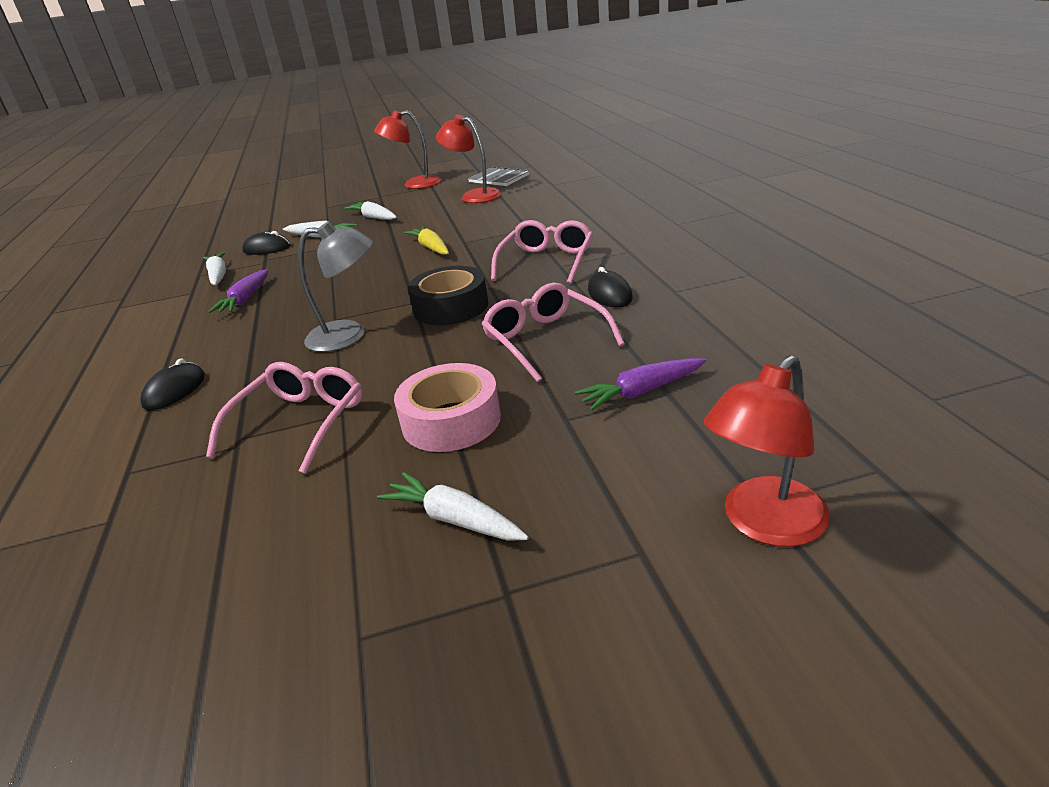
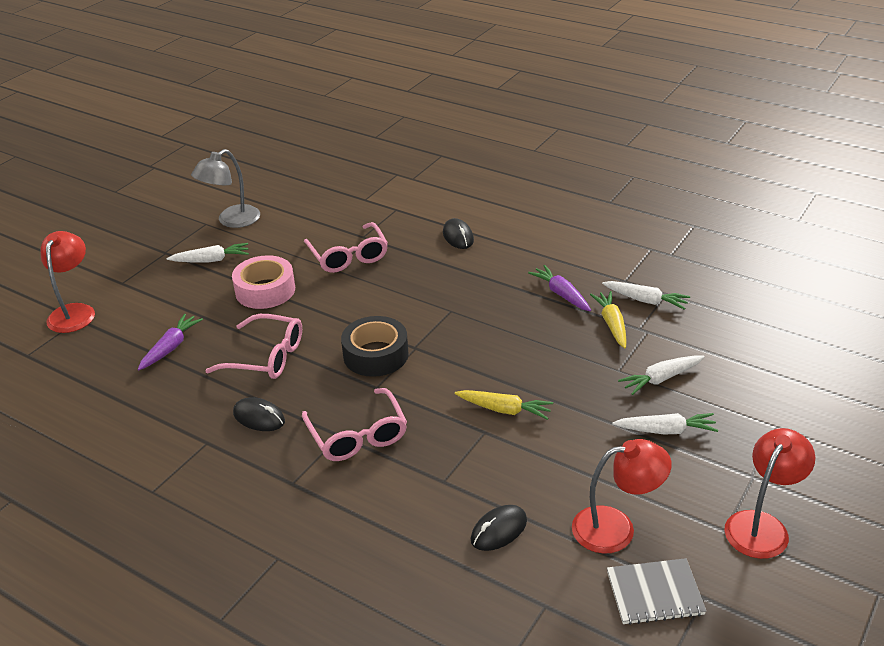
camera: 135 degrees right, 5 degrees up
black mouse [242,231,291,255] -> black mouse moved to [471,505,527,551]
grey lamp [298,222,373,352] -> grey lamp moved to [191,149,260,228]
none -> yellow carrot [590,291,627,348]

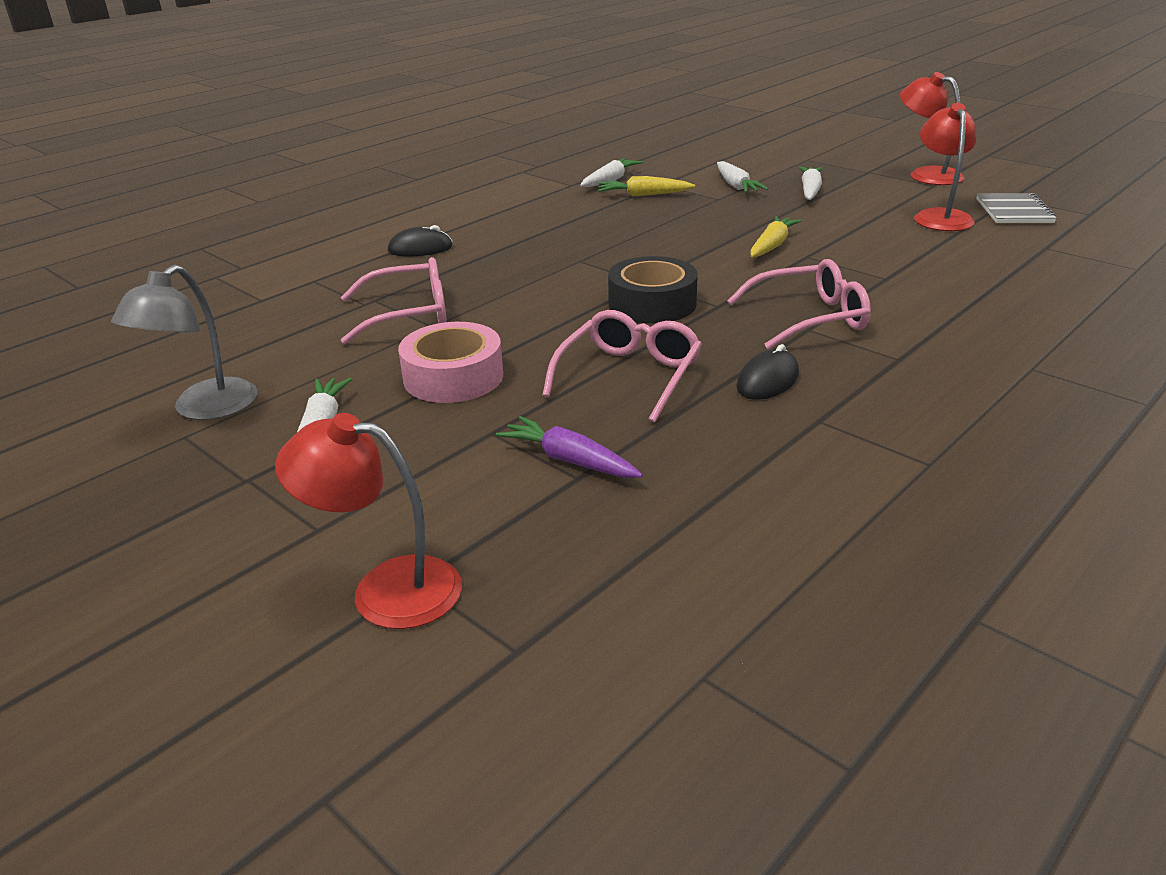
camera: 80 degrees left, 5 degrees down
grey lamp [191,149,260,228] -> grey lamp turned 60 degrees clockwise [111,264,257,420]
black mouse [471,505,527,551] -> none
purple carrot [528,265,591,311] -> none

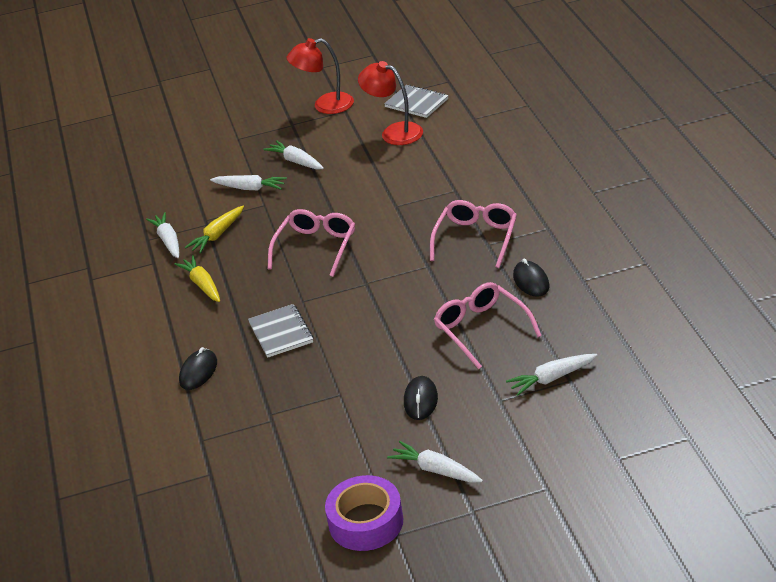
camera: 55 degrees left, 5 degrees up
grey lamp [111,264,257,420] -> purple tape [325,475,403,551]
red lamp [275,413,462,629] -> none
pink glasses [341,257,447,344] -> pink glasses moved to [268,209,355,277]
pink tape [398,322,503,403] -> black mouse [404,376,438,420]
purple carrot [496,416,643,478] -> white carrot [506,354,598,396]
black tape [608,256,698,323] -> none
yellow carrot [751,216,802,257] -> yellow carrot moved to [174,255,220,302]
none -> grey notebook [248,304,314,358]

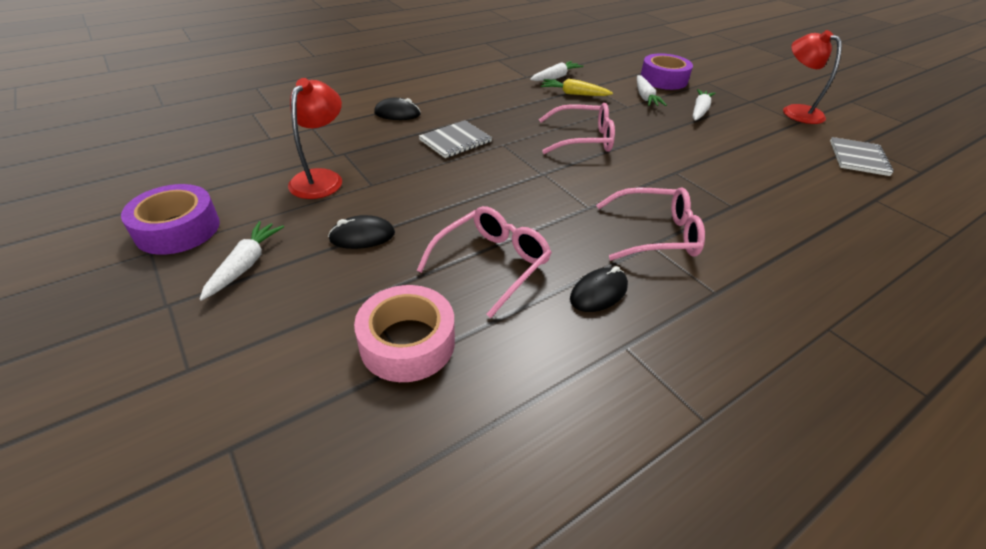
camera: 65 degrees right, 5 degrees up
yellow carrot [174,255,220,302] -> none
red lamp [358,61,423,145] -> red lamp moved to [288,78,342,199]
white carrot [506,354,598,396] -> pink tape [354,285,455,382]
none -> purple tape [641,53,693,90]

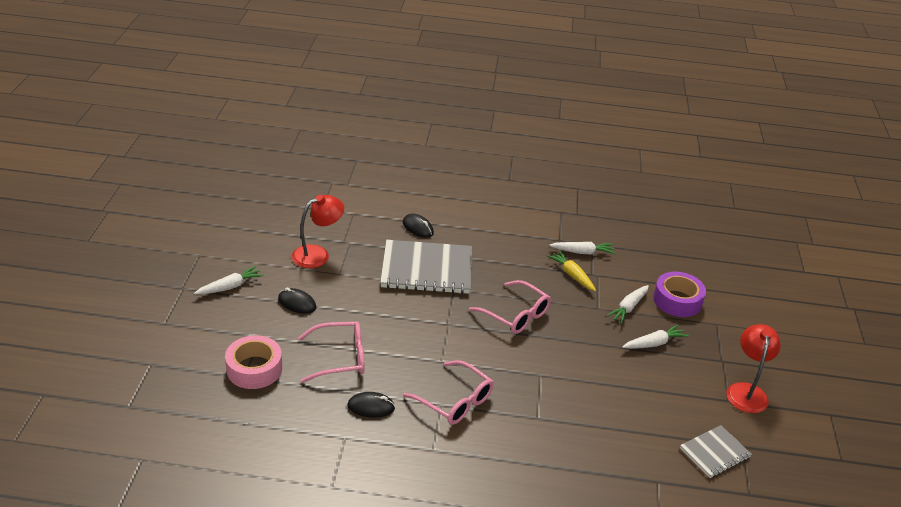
camera: 40 degrees right, 5 degrees down
purple tape [121,184,220,255] -> none
grey notebook [419,120,492,158] -> grey notebook [380,240,472,294], size x1.87

